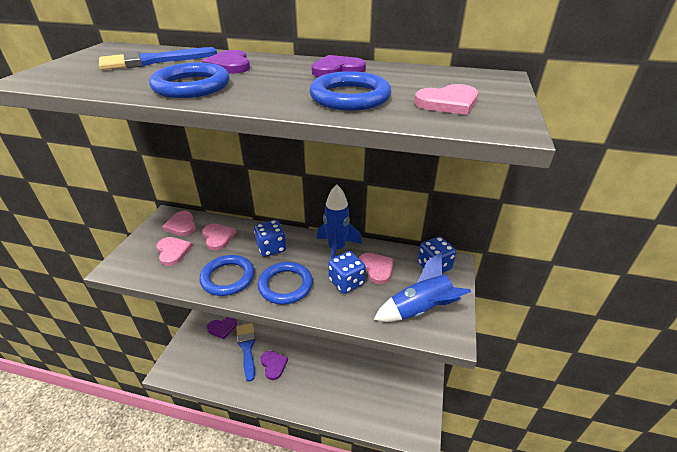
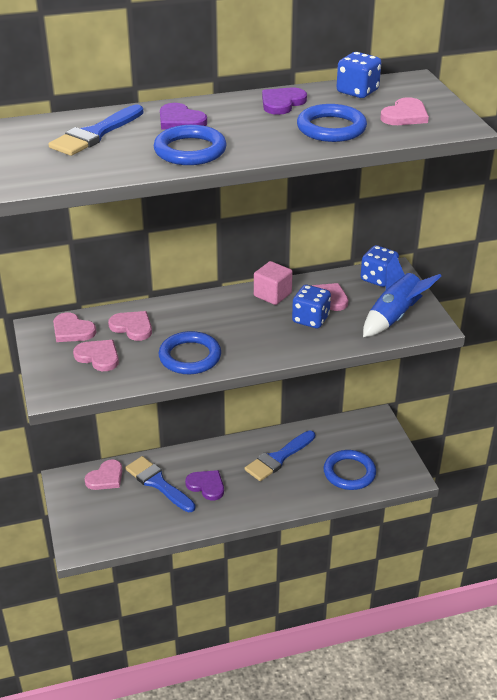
camera: 30 degrees left, 0 degrees up
purple heart [207,317,237,339] -> pink heart [84,459,123,490]
blue dice [254,220,286,257] -> blue dice moved to [337,52,381,98]
blue ring [258,262,313,305] -> blue ring moved to [324,450,376,490]
blue rocket [317,184,362,259] -> pink cube [254,261,293,305]
none -> blue brush [245,431,315,481]

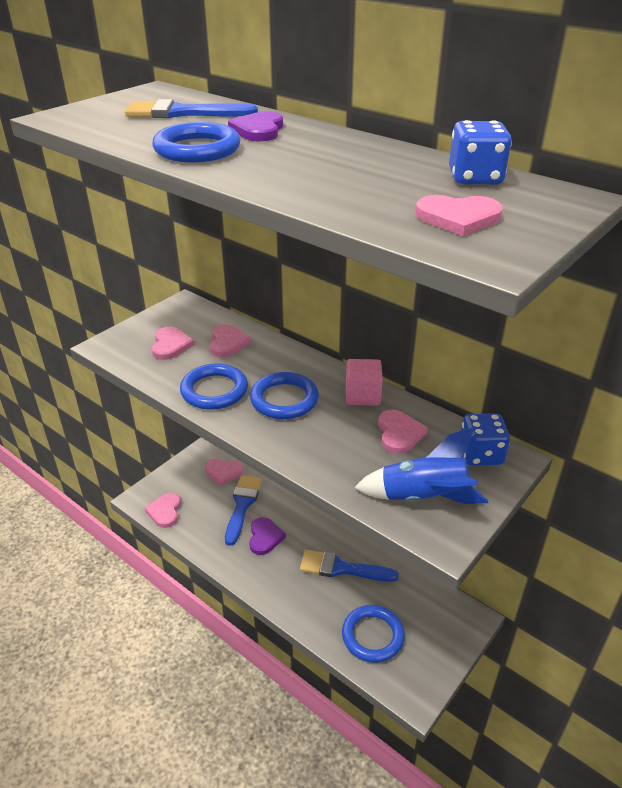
camera: 55 degrees right, 0 degrees up
pink heart [53,312,97,342] -> pink heart moved to [144,493,181,528]
purple heart [262,87,307,115] -> none
blue dice [292,285,331,328] -> none
blue ring [297,104,367,142] -> blue ring moved to [250,372,319,419]

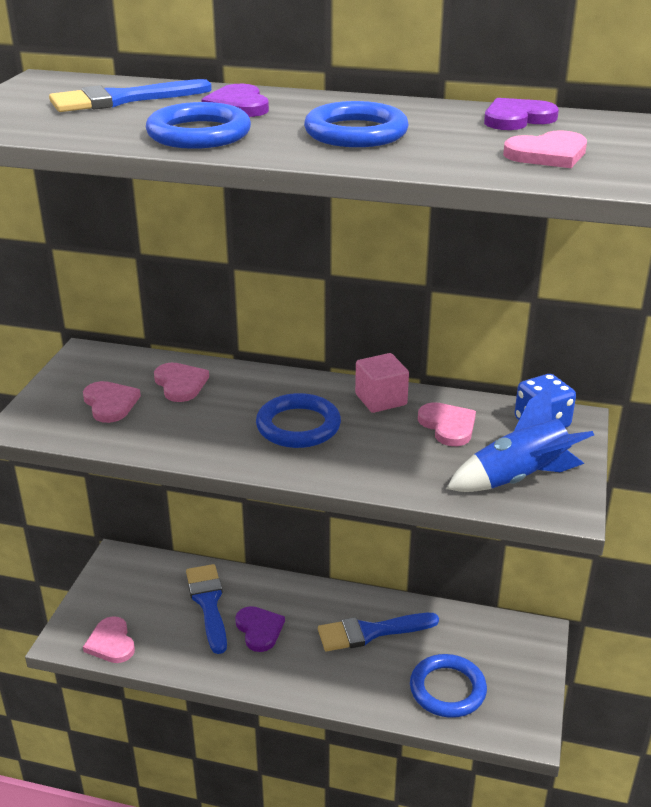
camera: 25 degrees left, 5 degrees down
blue ring [180,364,248,410] -> blue ring moved to [304,101,409,147]
pink heart [205,459,244,486] -> none
blue dice [449,120,512,184] -> purple heart [484,98,559,130]

